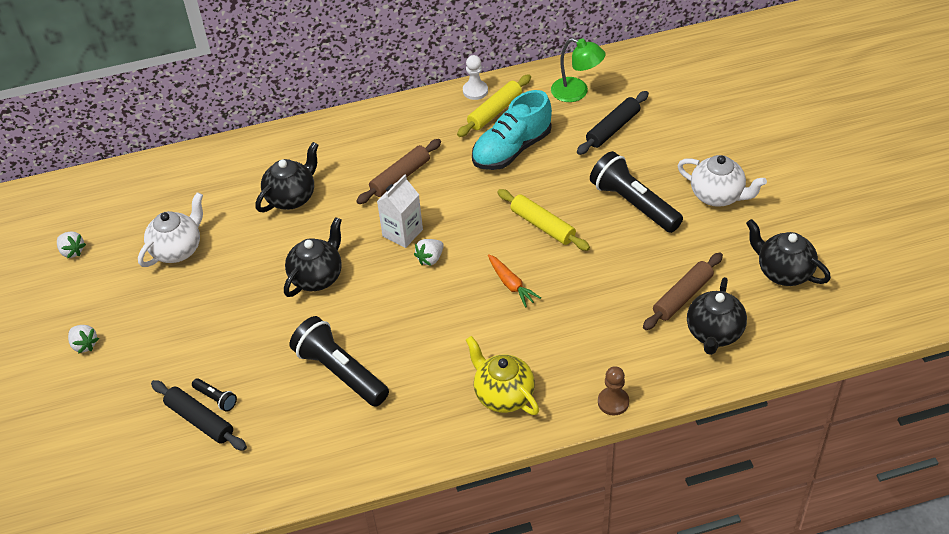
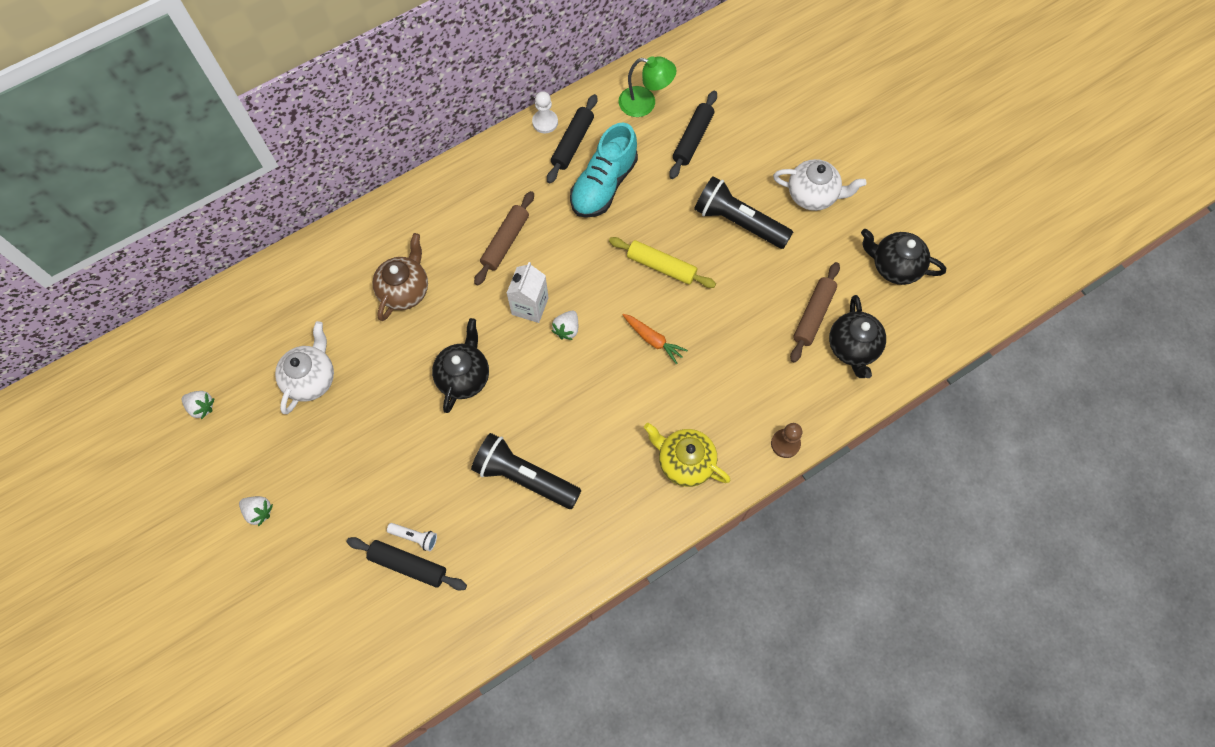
camera: 20 degrees left, 20 degrees up
black flashlight [192,378,237,412] -> white flashlight [387,523,437,551]
black teapot [255,142,319,212] -> brown teapot [372,233,428,321]
yellow rolling pin [457,74,531,137] -> black rolling pin [547,94,597,184]

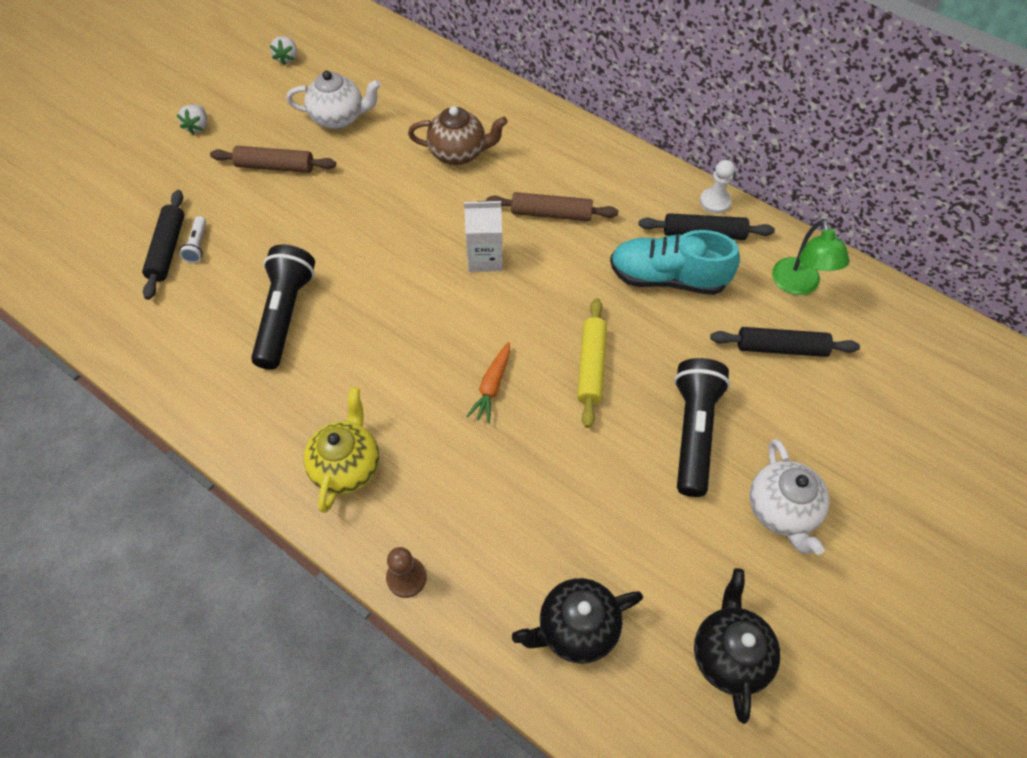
camera: 70 degrees right, 10 degrees down
black teapot [432,318,489,413] -> none
white strawberry [552,311,578,340] -> none
brown rolling pin [790,262,840,363] -> brown rolling pin moved to [210,146,336,173]

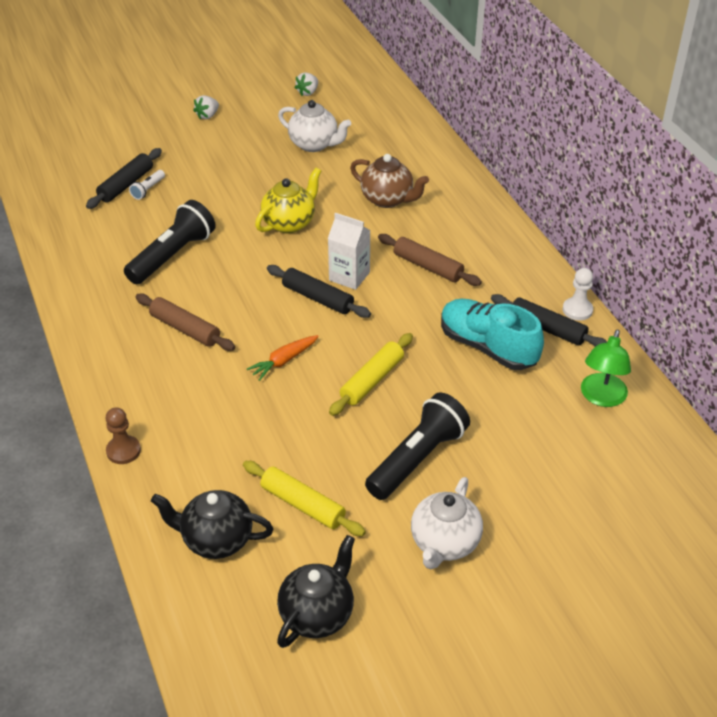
camera: 30 degrees right, 15 degrees down
brown rolling pin [210,146,336,173] -> brown rolling pin moved to [136,294,235,351]
yellow teapot [304,387,379,513] -> yellow teapot moved to [255,168,321,234]
black rolling pin [710,327,860,357] -> black rolling pin moved to [267,265,371,318]
none -> yellow rolling pin [243,461,366,536]

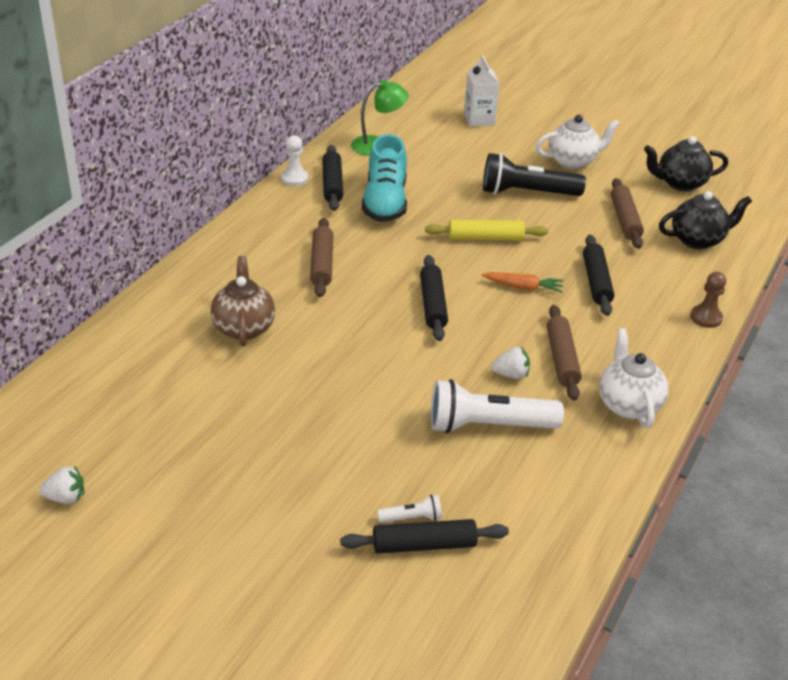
camera: 130 degrees left, 5 degrees down
black flashlight [124,200,216,284] -> white flashlight [431,379,564,433]
black teapot [151,490,274,559] -> black teapot turned 75 degrees counterclockwise [659,191,752,249]
white strawberry [193,95,219,119] -> white strawberry moved to [491,347,530,379]
yellow rolling pin [243,461,366,536] -> brown rolling pin [611,178,644,249]
yellow teapot [255,168,321,234] -> none
white teapot [278,100,351,152] -> white teapot moved to [599,328,668,428]
white carton [328,213,371,290] -> white carton moved to [464,55,500,127]
none -> black rolling pin [583,235,614,316]

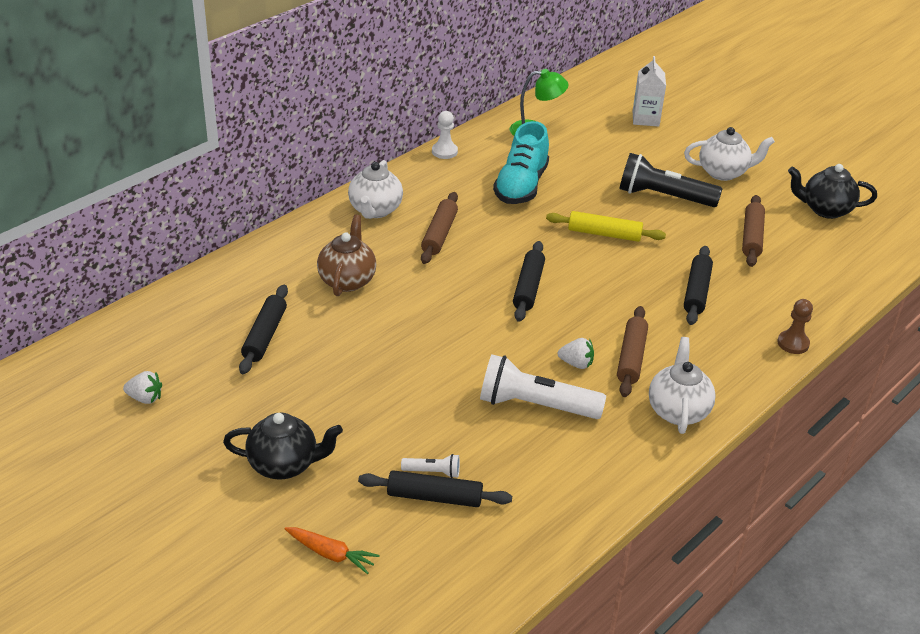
camera: 15 degrees right, 0 degrees up
black rolling pin [322,145,343,211] -> black rolling pin moved to [239,285,288,374]
orange carrot [481,272,564,293] -> orange carrot moved to [285,527,380,574]
black teapot [659,191,752,249] -> black teapot moved to [223,412,343,480]
none -> white teapot [348,160,403,219]

